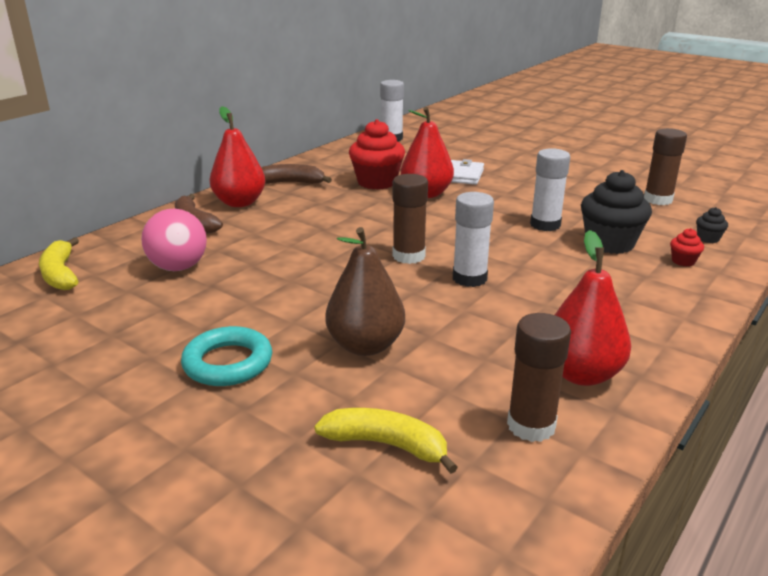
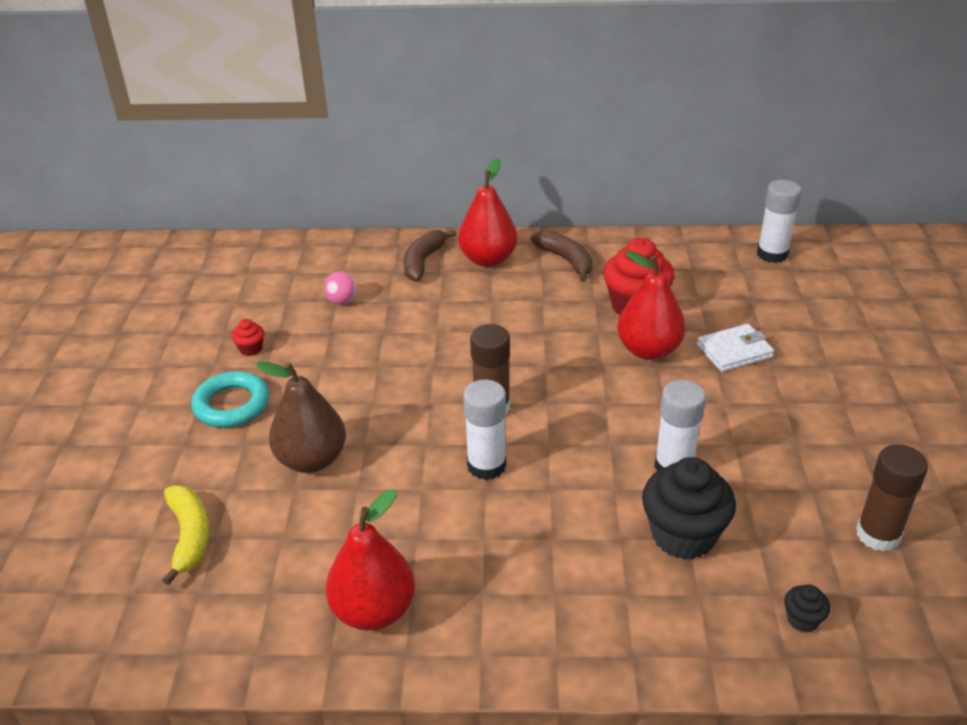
camera: 55 degrees right, 10 degrees up
yellow banana [39,237,79,290] -> none
pink ball [141,209,207,271] -> pink ball [324,271,357,304], size x0.56
brown glue stick [507,313,571,442] -> none
red cupcake [670,228,704,266] -> red cupcake moved to [232,319,264,356]

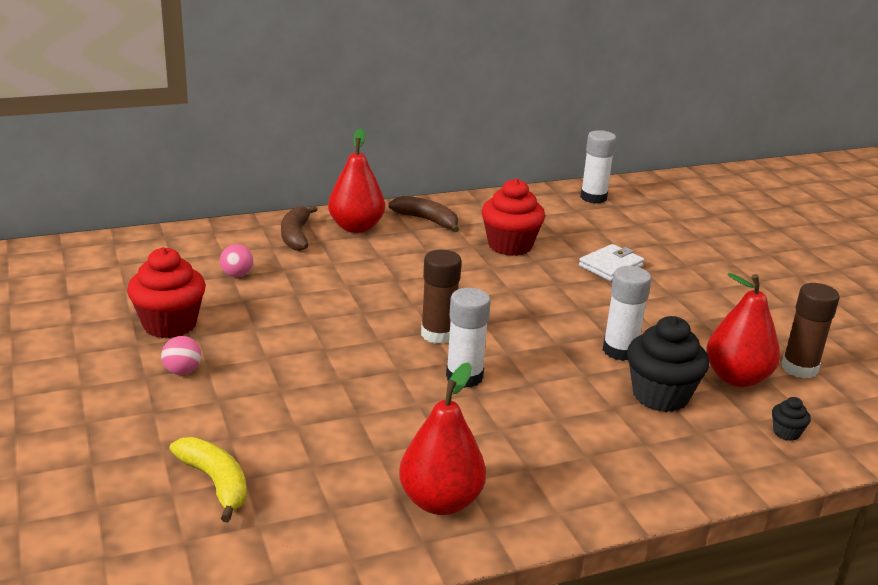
camera: 25 degrees left, 10 degrees down
turquoise ring [191,371,269,428] -> pink ball [161,336,201,375]
red cupcake [232,319,264,356] -> red cupcake [127,247,206,338], size x2.23
brown pear [256,362,346,473] -> none
red pear [617,251,686,360] -> red pear moved to [706,273,780,387]

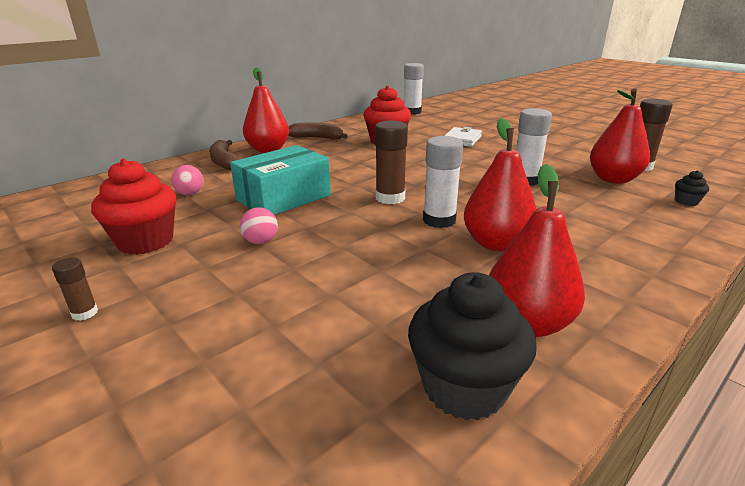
camera: 20 degrees left, 0 degrees up
pink ball [161,336,201,375] -> pink ball moved to [240,207,278,244]
yellow banana [169,437,247,522] -> none
black cupcake [627,316,709,412] -> black cupcake moved to [408,272,537,421]
none -> brown glue stick [52,257,98,321]
none -> turquoise box [230,145,331,215]
none -> red pear [464,118,536,251]

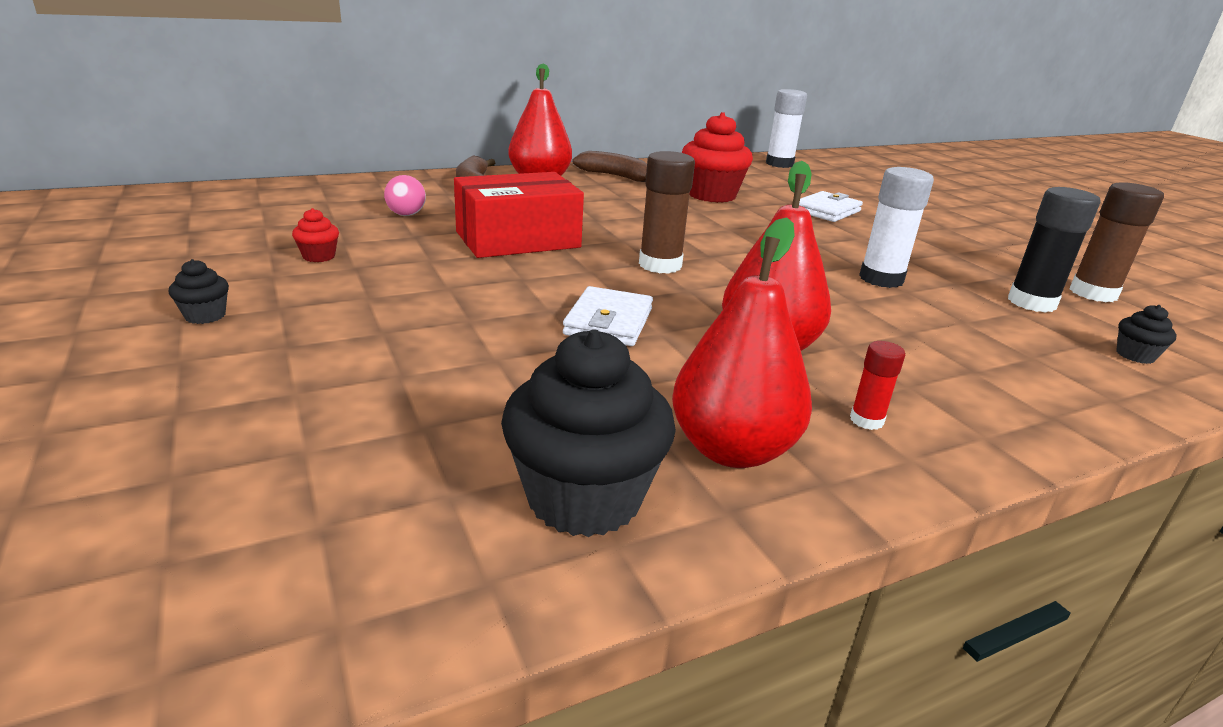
camera: 15 degrees right, 0 degrees up
brown glue stick [52,257,98,321] -> black cupcake [169,259,229,324]
red cupcake [91,159,177,255] -> red cupcake [292,208,339,262], size x0.45
turquoise box [230,145,331,215] -> red box [454,172,584,258]
pink ball [240,207,278,244] -> none
white glue stick [423,136,464,228] -> none
red pear [590,89,650,184] -> black glue stick [1008,187,1101,313]
none -> white wallet [563,286,653,346]
none -> red glue stick [850,341,905,430]

